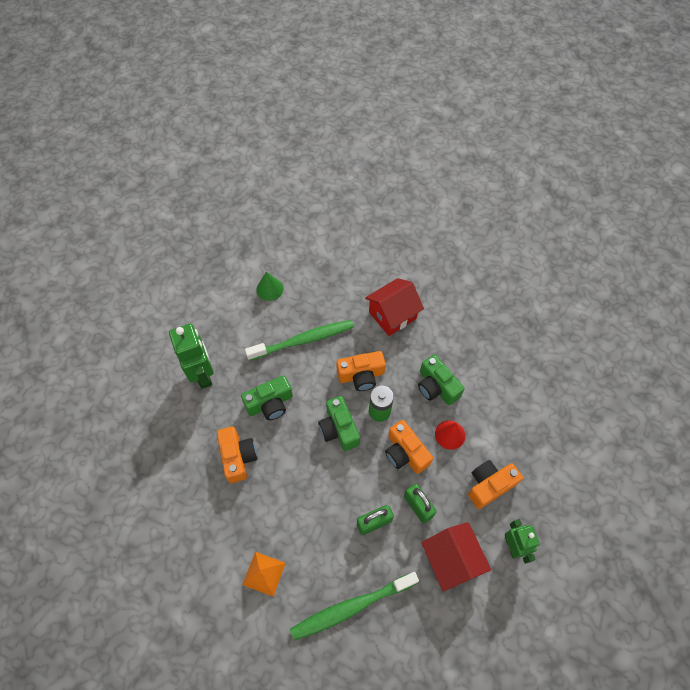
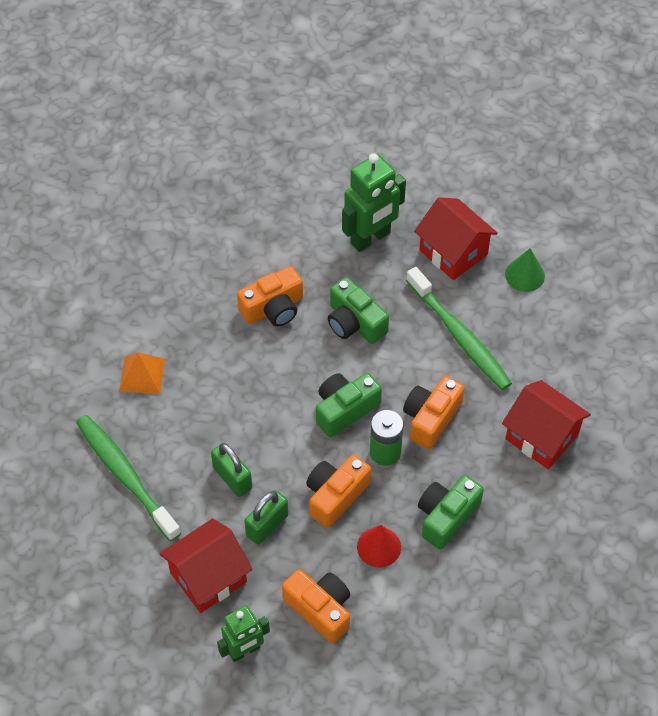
camera: 75 degrees right, 5 degrees down
orange camera [336,351,386,391] -> orange camera turned 60 degrees clockwise [403,376,465,449]
none -> red house [414,197,498,280]

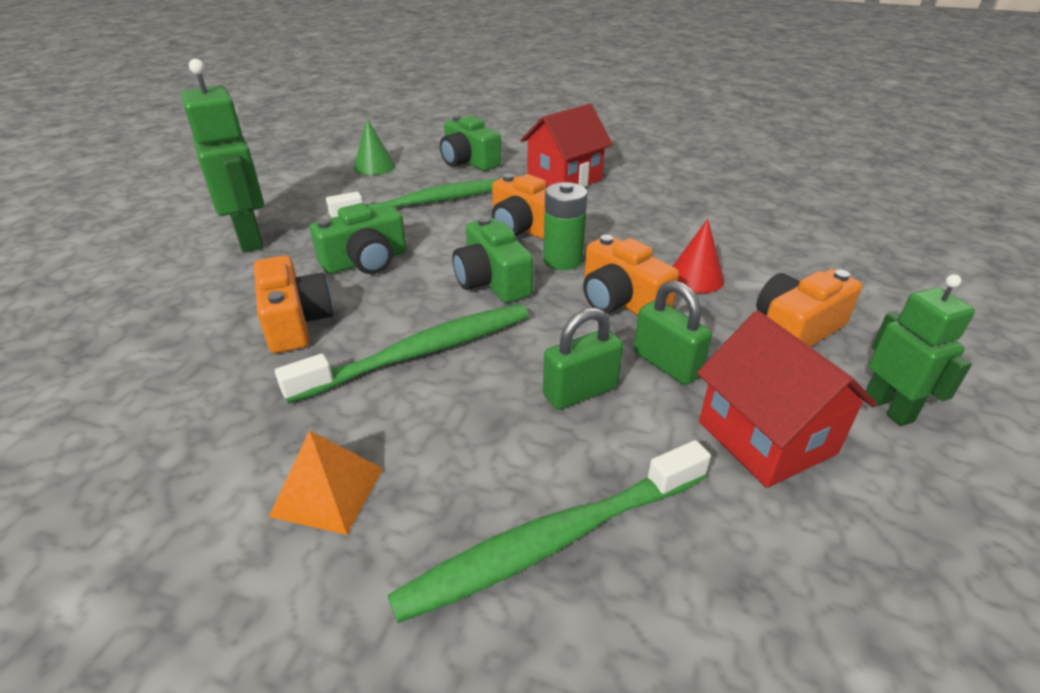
camera: 80 degrees left, 20 degrees down
red house [414,197,498,280] -> none
green camera [418,475,484,550] -> green camera moved to [440,115,501,171]
none -> green toothbrush [275,304,529,403]

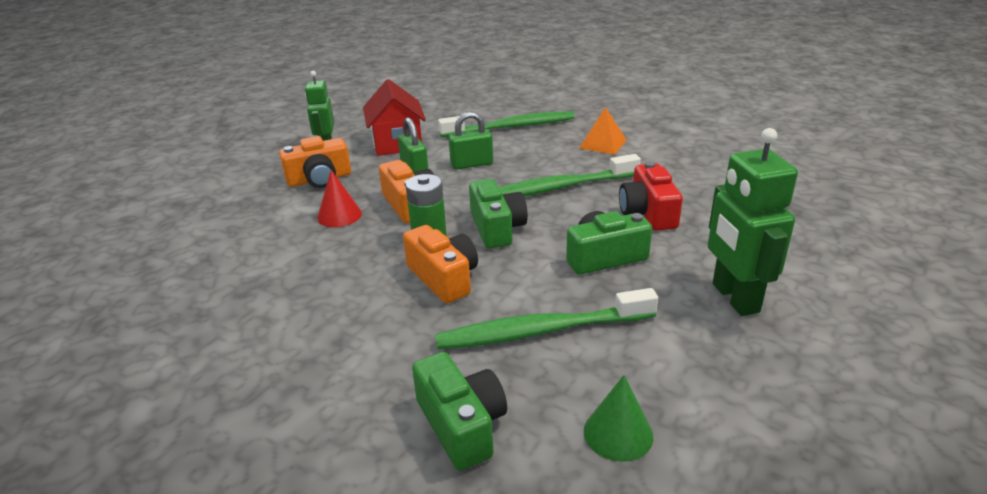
camera: 165 degrees left, 5 degrees down
orange camera [254,255,333,353] -> red camera [619,161,683,231]
red house [520,103,613,187] -> none

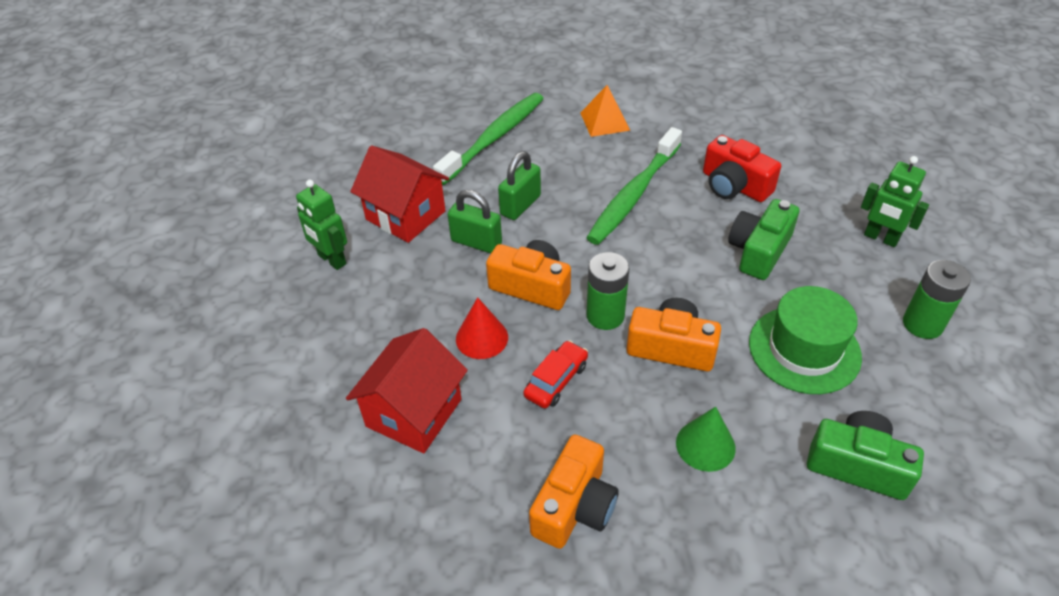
camera: 40 degrees left, 15 degrees up
orange camera [279,136,351,188] -> orange camera moved to [529,435,619,549]
green toothbrush [435,288,658,349] -> green hat [749,286,862,394]
green camera [469,179,528,249] -> none
green cone [584,375,653,462] -> green cone moved to [676,407,736,472]
green robot [708,128,798,316] -> green robot [861,156,929,247], size x0.64
none -> red house [346,328,468,453]
none -> red car [523,340,588,408]
none -> green battery [903,260,971,339]

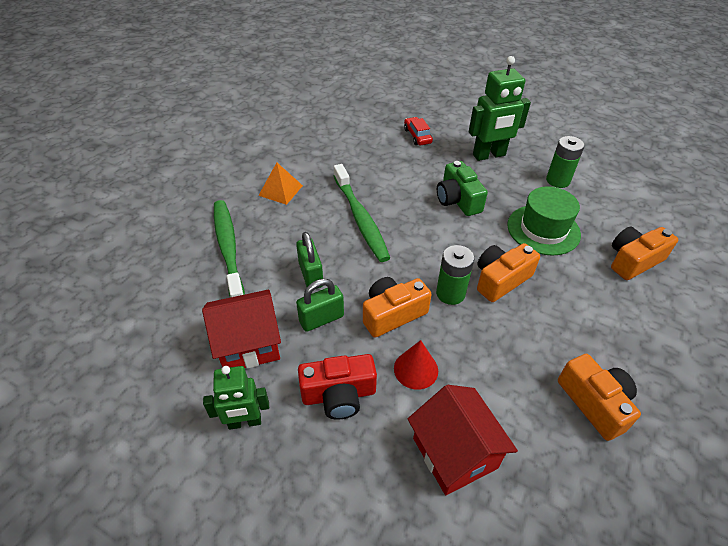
camera: 55 degrees left, 0 degrees up
red car [523,340,588,408] -> red car moved to [404,117,433,145]
green cone [676,407,736,472] -> none
red camera [703,135,781,202] -> red camera moved to [298,354,377,420]
green camera [807,411,924,500] -> orange camera [611,227,678,280]
green robot [861,156,929,247] -> green robot [469,56,531,161], size x1.55

